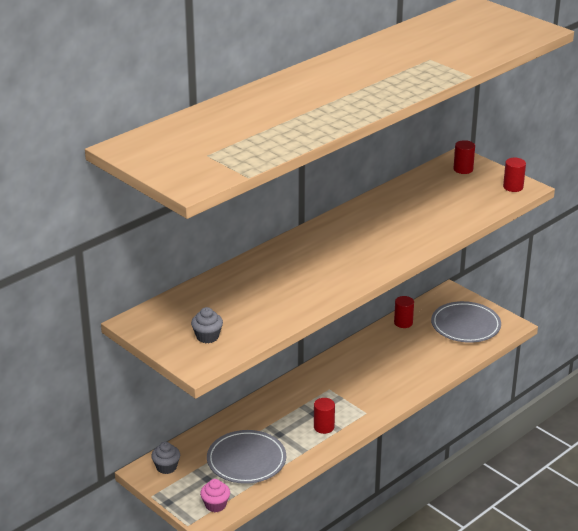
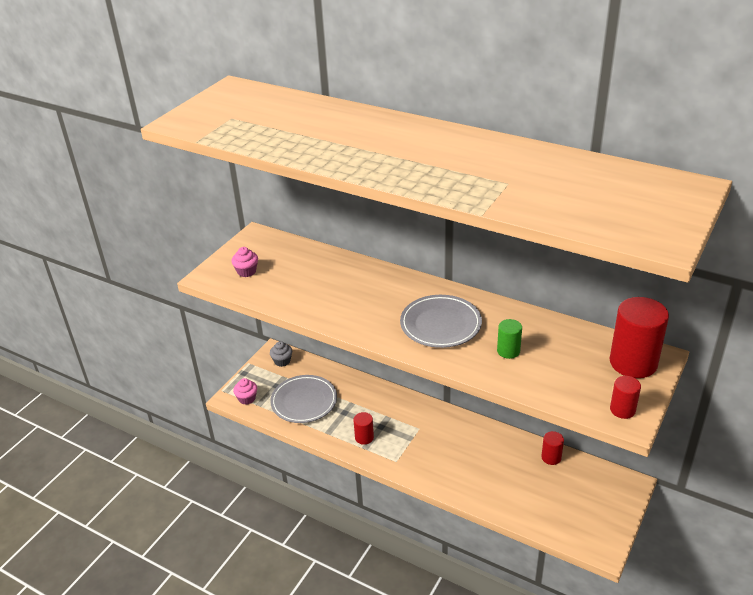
camera: 75 degrees right, 5 degrees up
grey cupcake [191,307,223,343] -> pink cupcake [231,247,258,277]
grey plate [431,301,501,343] -> grey plate moved to [400,295,482,348]
red cylinder [453,140,475,174] -> red cylinder [610,297,669,378], size x1.98
none -> green cylinder [497,319,522,359]

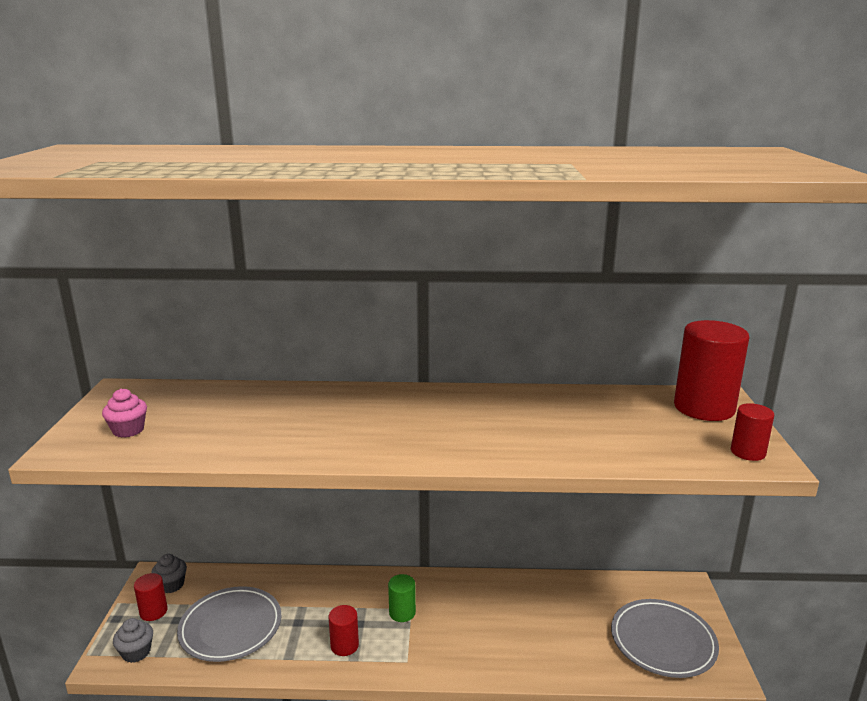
camera: 30 degrees left, 15 degrees down
pink cupcake [233,378,257,405] -> grey cupcake [113,618,153,663]
grey plate [400,295,482,348] -> grey plate moved to [611,599,719,678]
green cylinder [497,319,522,359] -> green cylinder moved to [388,574,416,622]
red cylinder [541,431,564,465] -> red cylinder moved to [134,573,168,621]

